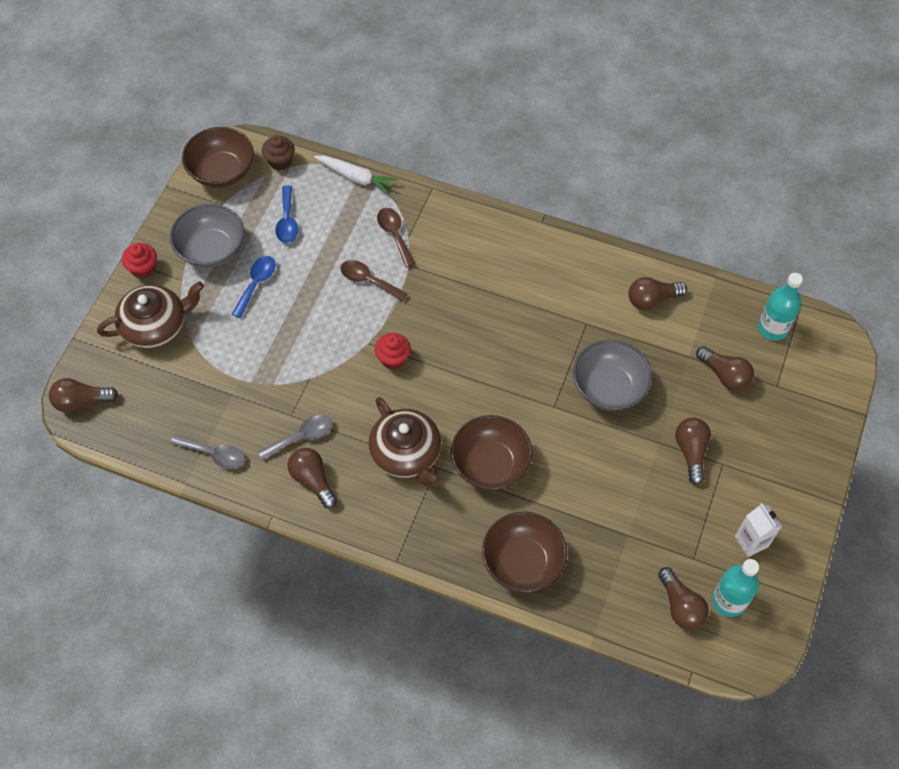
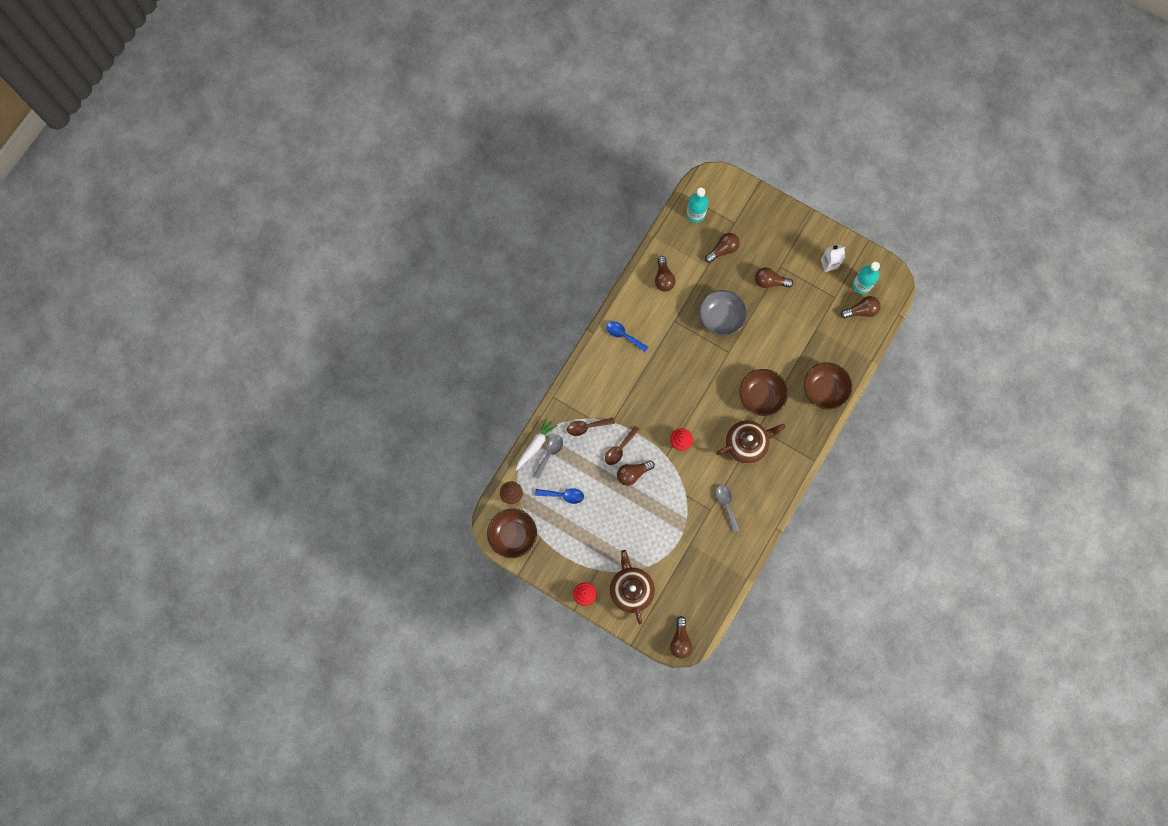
camera: 80 degrees left, 15 degrees up
grey bowl [170,204,244,268] -> none
grey spoon [170,434,245,469] -> grey spoon moved to [533,435,563,479]
blue spoon [231,256,276,318] -> blue spoon moved to [606,321,648,352]
brown light bulb [288,448,337,509] -> brown light bulb moved to [617,460,655,486]

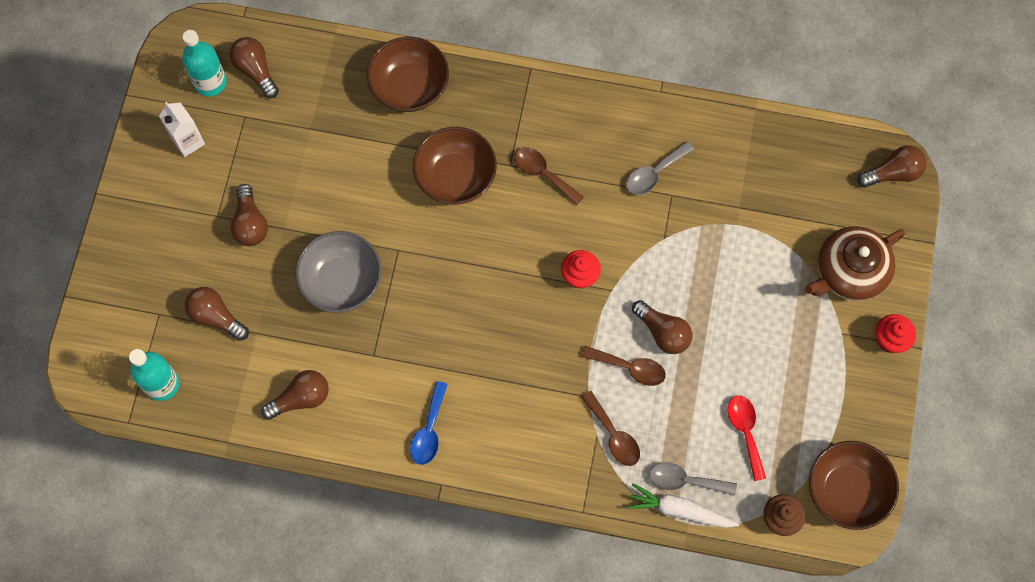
camera: 110 degrees left, 5 degrees down
blue spoon [535,488,584,504] -> red spoon [728,395,766,481]
brown teapot [716,420,786,464] -> brown spoon [514,147,584,205]

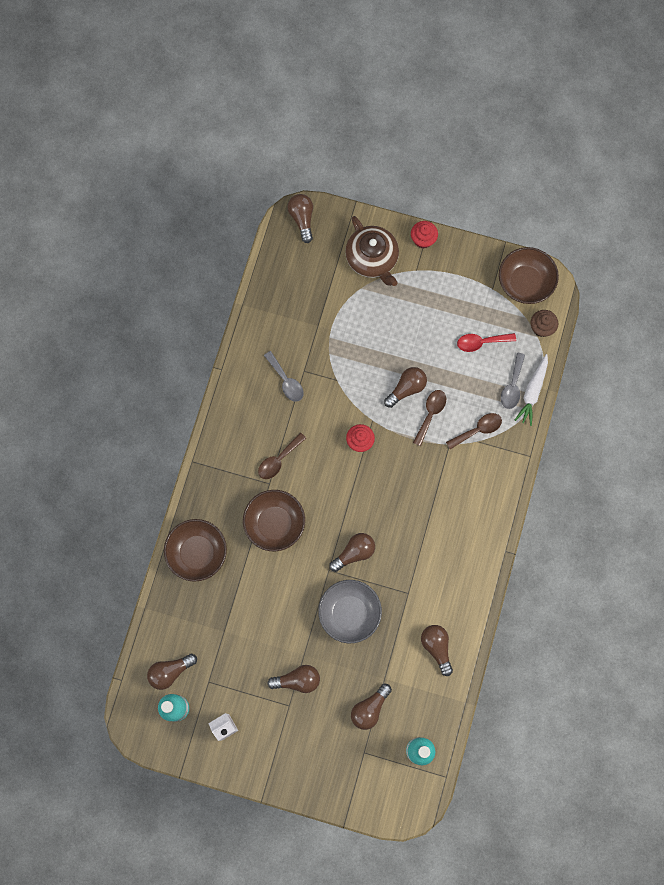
camera: 85 degrees left, 5 degrees up
blue spoon [410,381,448,465] -> none
none -> brown light bulb [329,533,375,572]

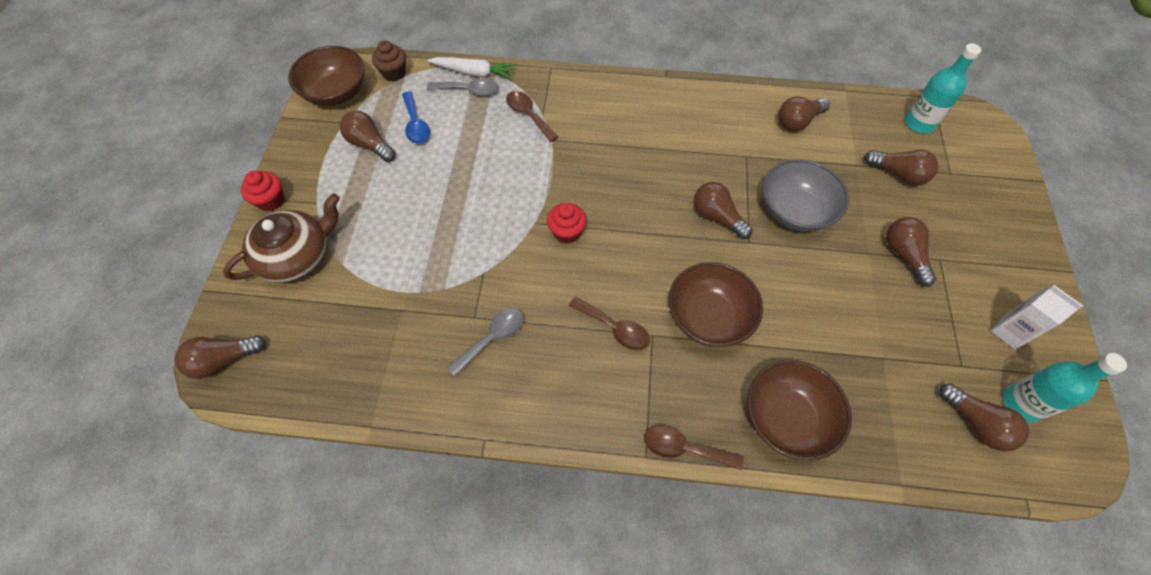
camera: 100 degrees left, 15 degrees down
brown light bulb [384,367,427,408] -> brown light bulb moved to [340,111,396,162]
brown spoon [413,390,446,446] -> brown spoon moved to [644,425,744,470]
red spoon [457,333,516,352] -> blue spoon [402,91,430,144]

